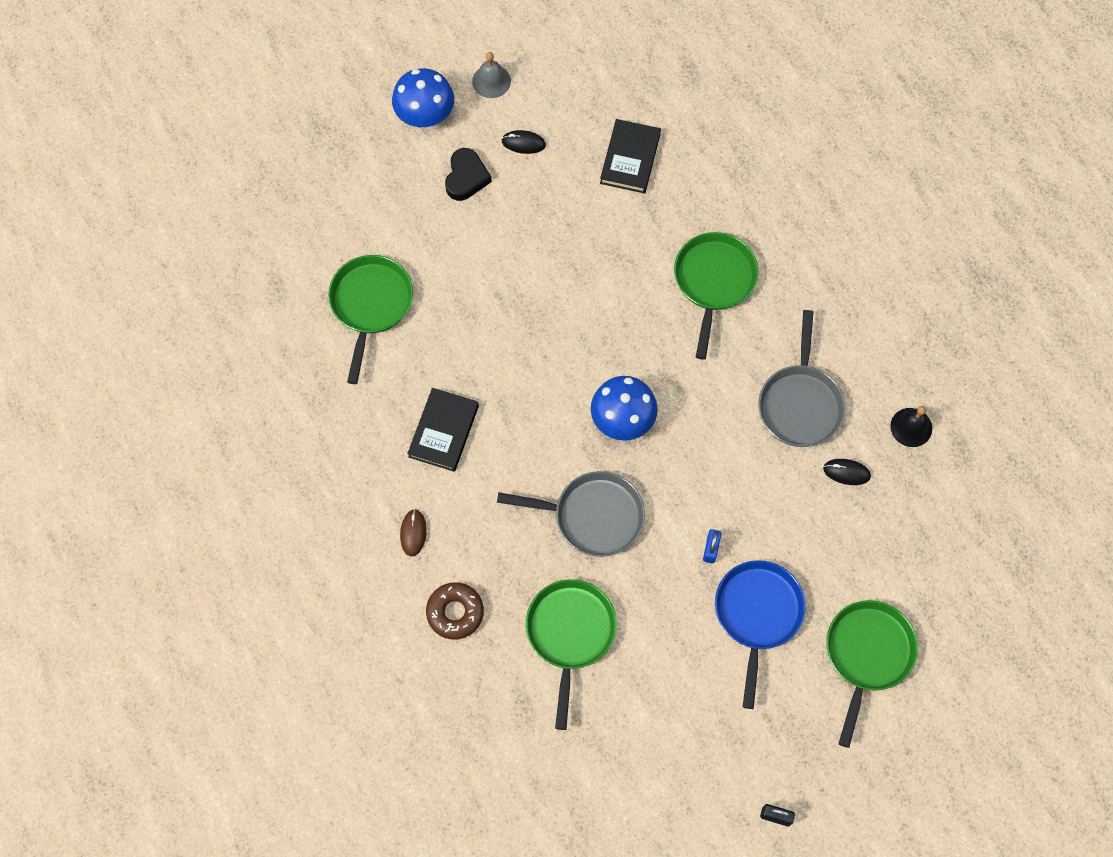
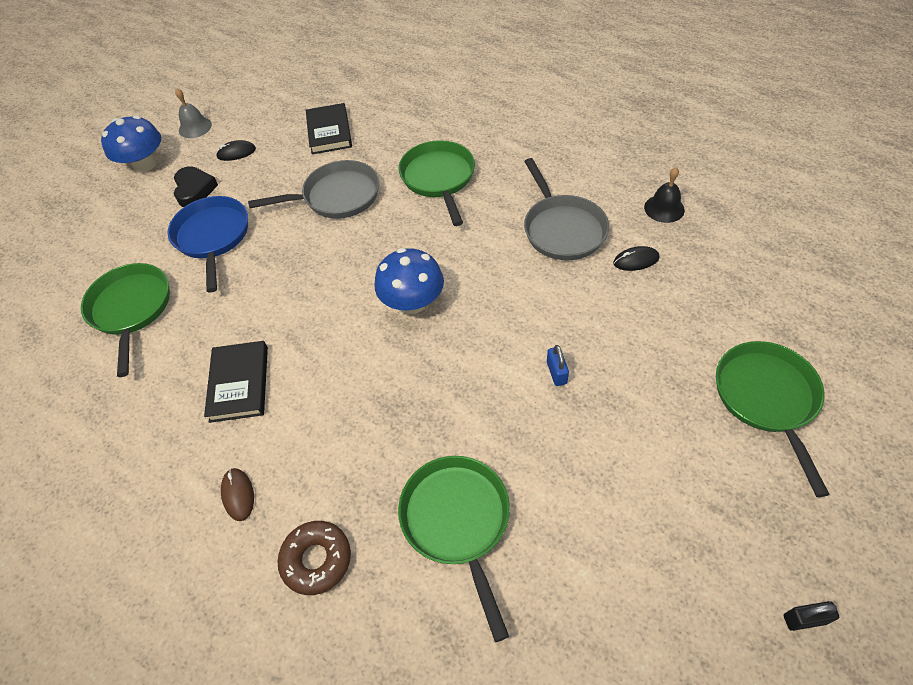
camera: 20 degrees left, 15 degrees down
grey pan [497,471,645,557] -> grey pan moved to [248,160,379,219]
blue pan [715,560,806,709] -> blue pan moved to [167,196,248,292]

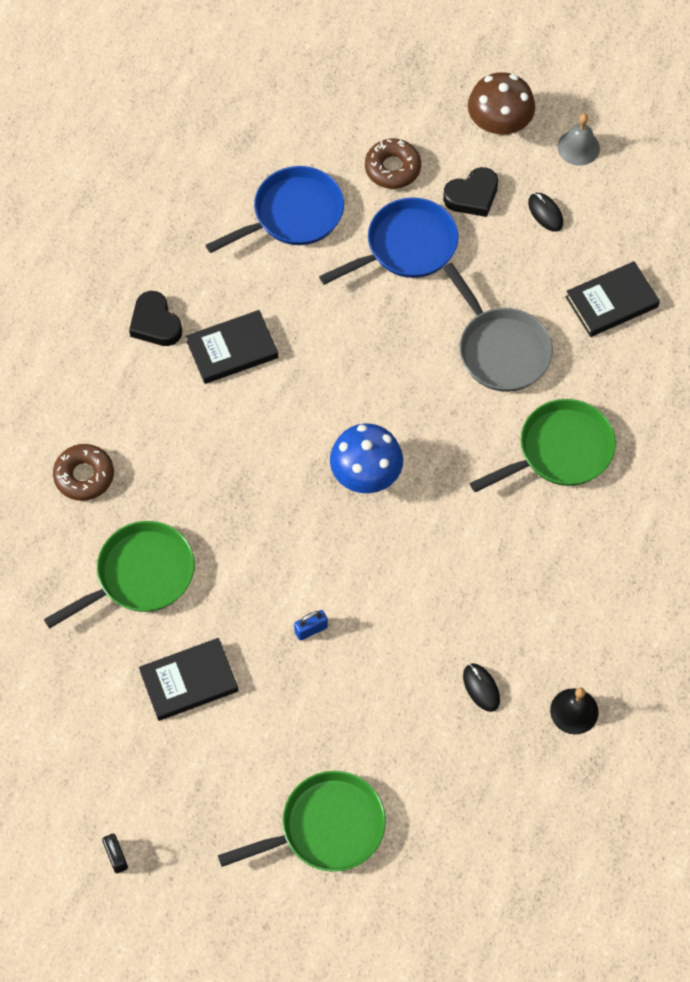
camera: 70 degrees right, 10 degrees up
green pan [81,263,170,377] -> blue pan [206,166,344,253]
blue mushroom [101,115,161,173] -> brown mushroom [468,72,535,136]
brown mouse [221,468,254,521] -> none
grey pan [524,158,609,260] -> none
none -> black heart [129,291,182,346]
none -> black book [139,638,238,721]
none -> brown donut [365,138,421,189]

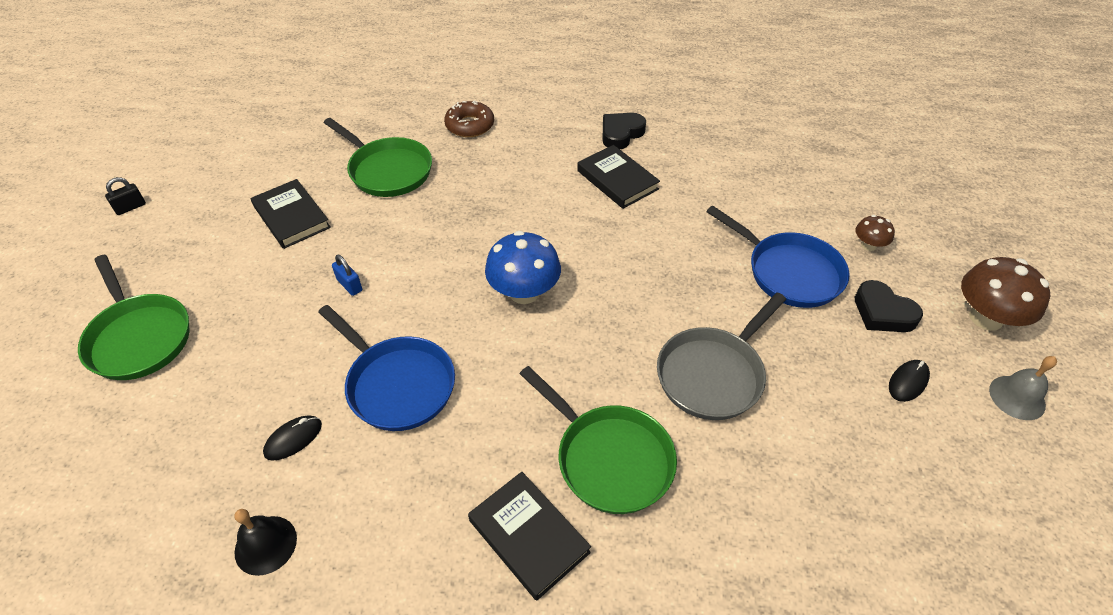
camera: 75 degrees right, 15 degrees down
blue pan [206,166,344,253] -> blue pan moved to [318,305,455,431]
brown donut [365,138,421,189] -> brown mushroom [855,215,895,251]
black book [565,261,660,337] -> black book moved to [468,472,591,601]

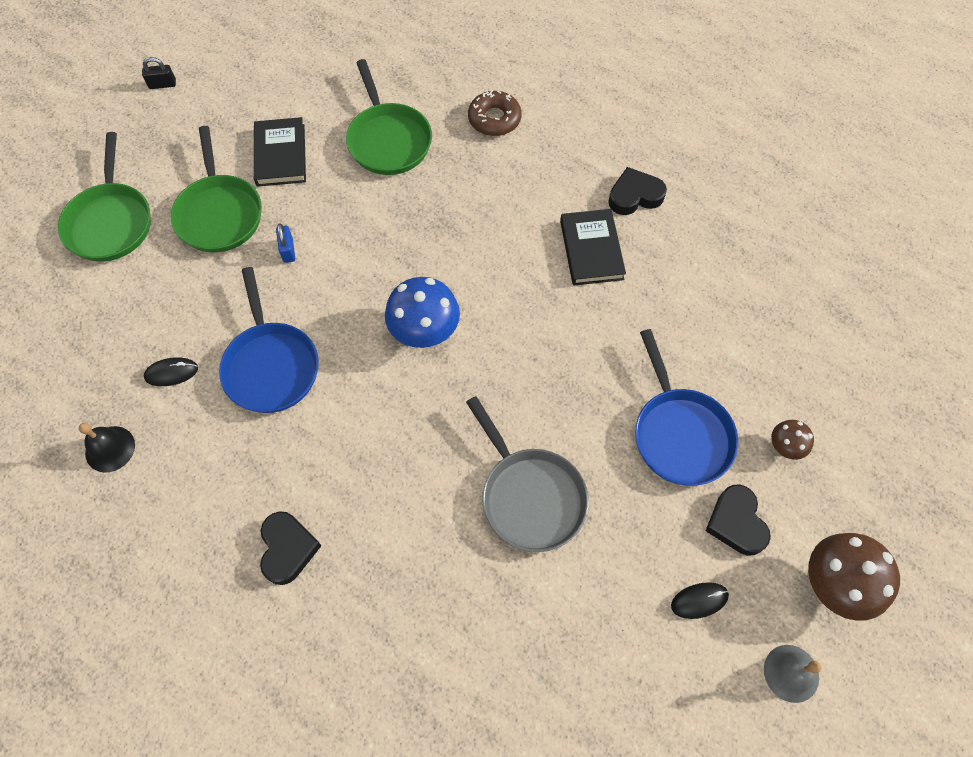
camera: 30 degrees right, 15 degrees up
black book [468,472,591,601] -> black heart [260,511,322,585]
green pan [520,366,677,514] -> green pan moved to [171,126,262,253]
grey pan [657,293,786,420] -> grey pan turned 105 degrees counterclockwise [466,396,589,552]

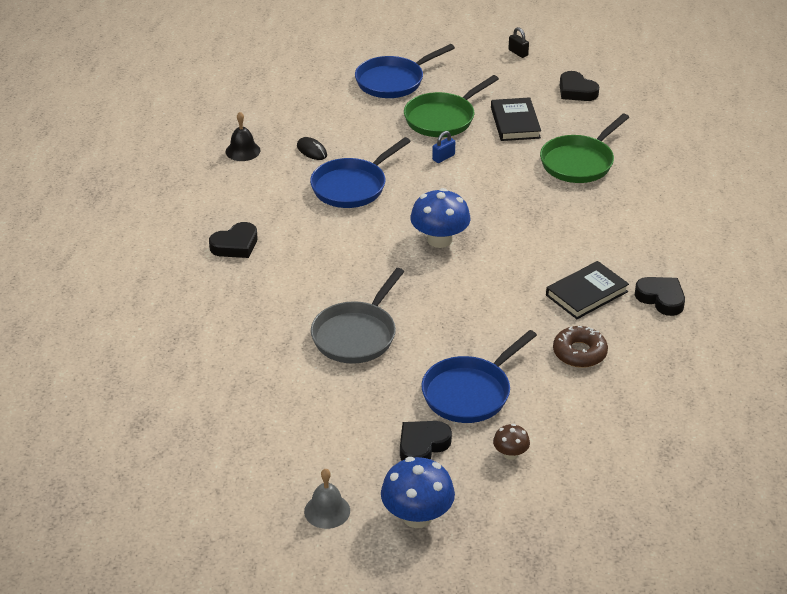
camera: 60 degrees right, 25 degrees down
green pan [58,132,151,262] -> blue pan [355,44,455,98]
black book [254,117,306,187] -> black book turned 60 degrees counterclockwise [491,97,541,141]
brown donut [468,89,522,136] -> brown donut moved to [553,326,608,368]
black mouse [671,582,729,619] -> none
brown mushroom [808,533,900,621] -> blue mushroom [381,457,455,528]
none -> black heart [560,71,599,101]

